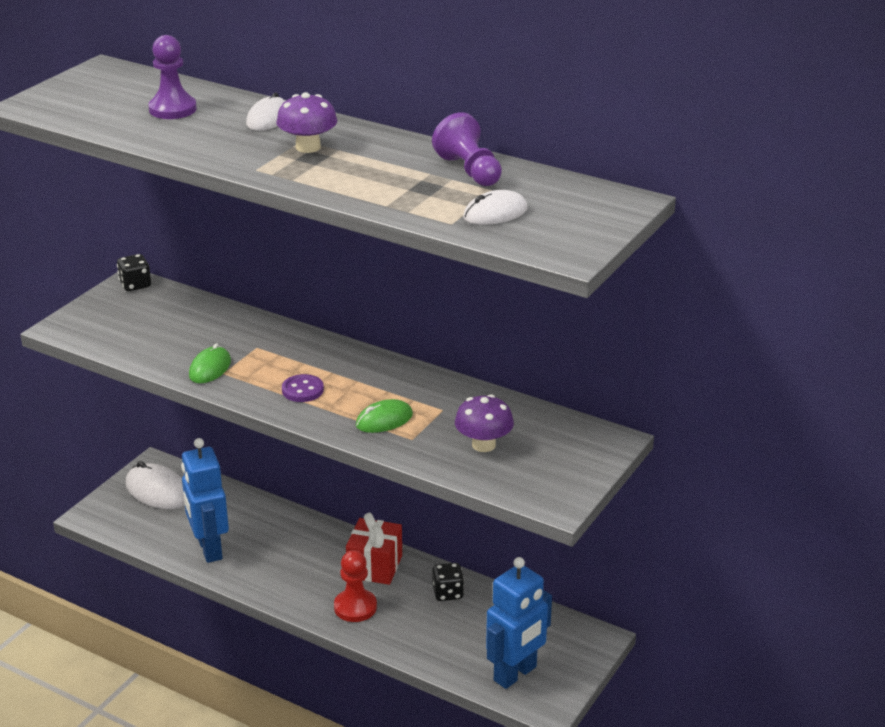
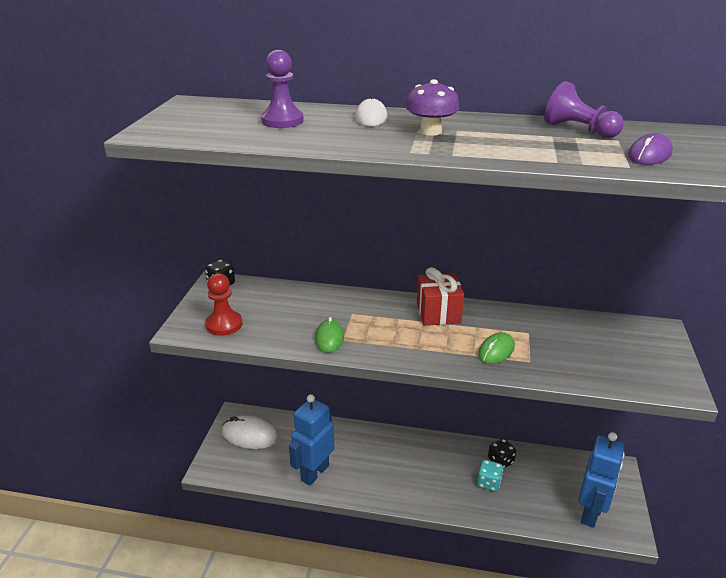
camera: 20 degrees left, 0 degrees up
blue robot [181,438,229,563] -> blue robot turned 75 degrees clockwise [289,394,334,485]
purple button [282,374,324,402] -> none
red pawn [334,550,377,622] -> red pawn moved to [205,273,242,336]
red gift [346,513,402,585] -> red gift moved to [417,267,464,326]
purple mushroom [455,394,514,452] -> none
white mouse [463,190,528,225] -> purple mouse [628,133,673,165]
none -> turquoise dice [477,460,503,491]

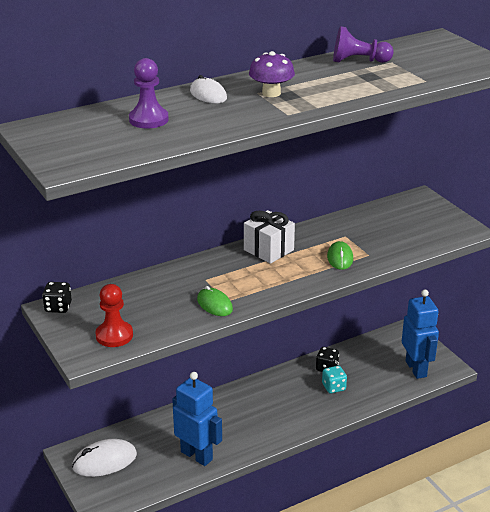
camera: 40 degrees left, 0 degrees up
blue robot [289,394,334,485] -> blue robot turned 135 degrees clockwise [172,372,222,466]
red gift [417,267,464,326] -> white gift [244,210,295,264]
purple mouse [628,133,673,165] -> none

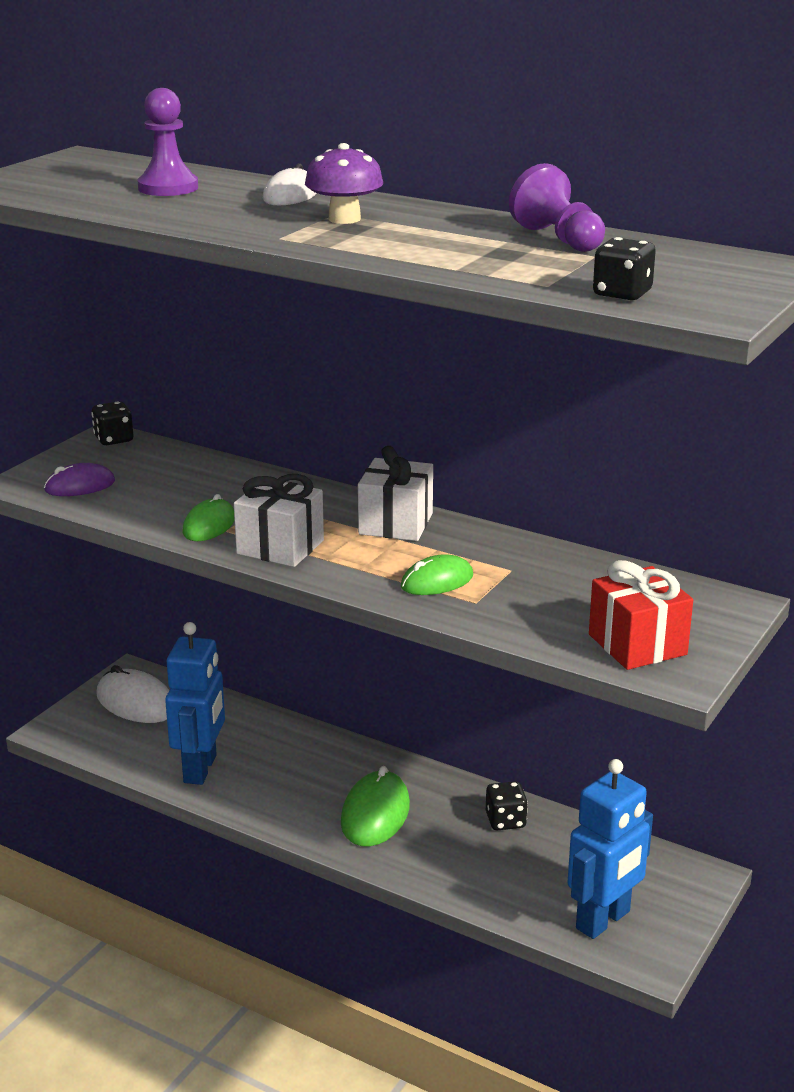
camera: 60 degrees right, 5 degrees down
red pawn [95,284,133,347] -> purple mouse [44,463,115,496]
turquoise dice [322,366,347,393] -> none
none -> white gift [234,474,324,567]
none -> green mouse [341,766,410,847]
none -> red gift [589,560,693,670]
none -> black dice [593,237,656,300]

